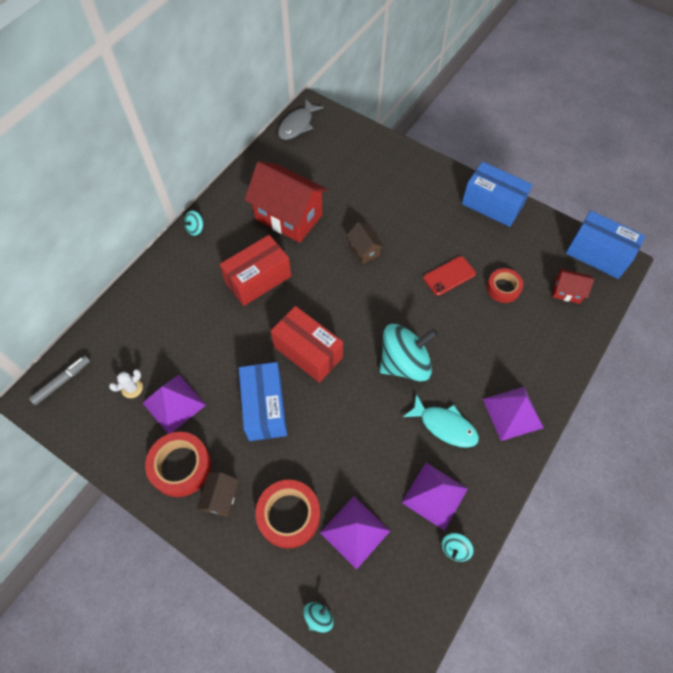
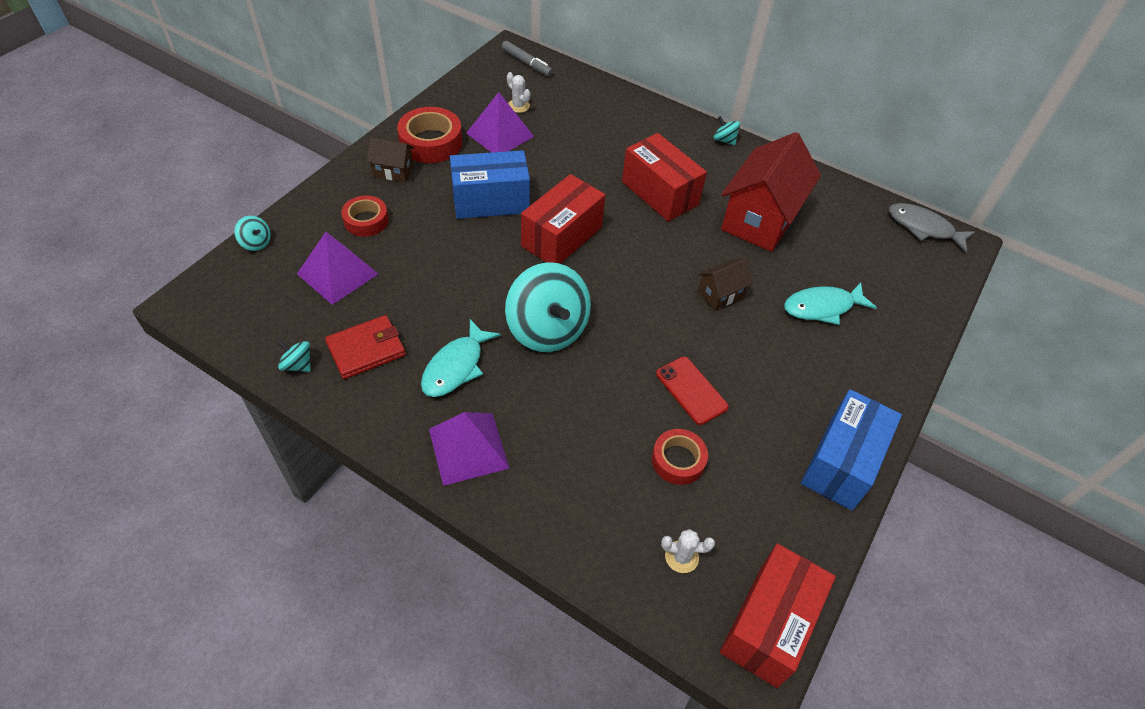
camera: 85 degrees right, 10 degrees down
red tape [256,480,320,548] -> red tape [341,195,389,237], size x0.64
purple pyramid [401,463,468,531] -> red wallet [325,315,406,379]
red house [552,268,594,304] -> white cactus [661,529,715,573]
blue box [566,211,646,279] -> red box [720,543,836,688]
none -> turquoise fish [784,282,877,325]

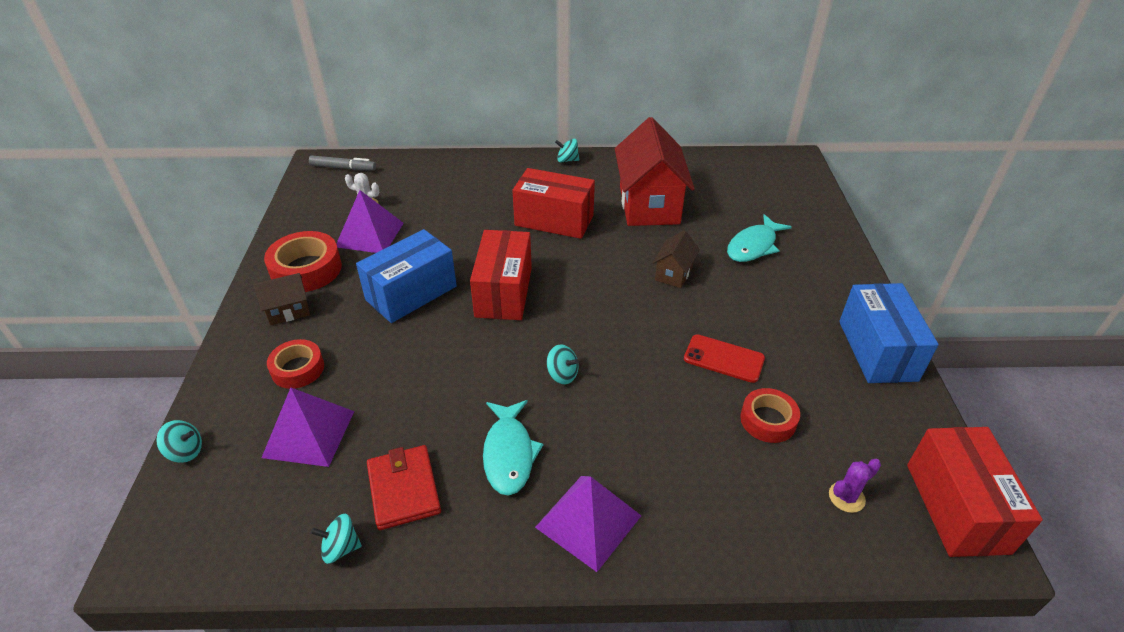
camera: 30 degrees left, 10 degrees down
red wallet [325,315,406,379] -> red wallet turned 45 degrees counterclockwise [367,445,441,530]
turquoise spinning top [505,262,591,352] -> turquoise spinning top [547,344,579,384], size x0.42
white cactus [661,529,715,573] -> purple cactus [829,459,881,513]
grey fish [889,203,975,253] -> none

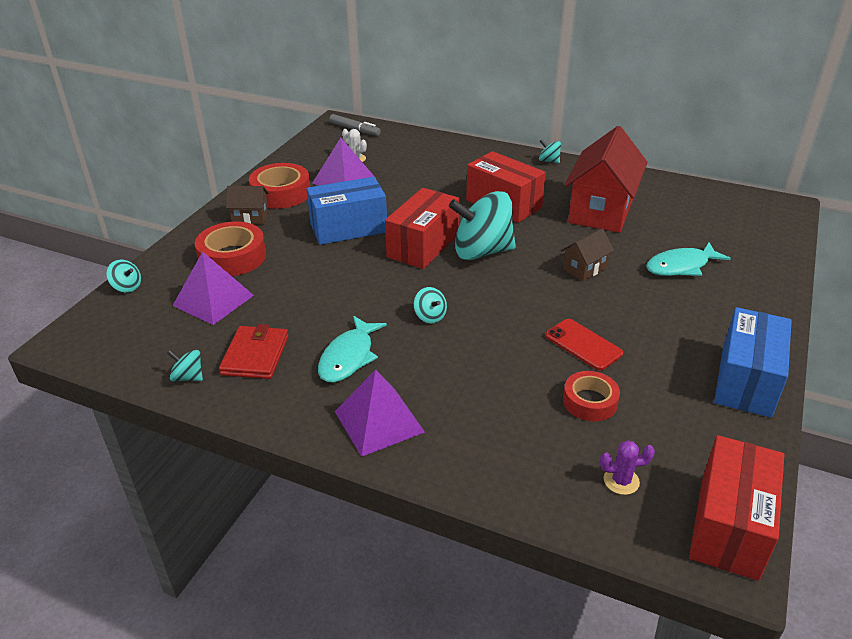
camera: 25 degrees right, 5 degrees down
red tape [267,339,324,389] -> red tape [195,221,266,276], size x1.56
none -> turquoise spinning top [449,191,516,260]

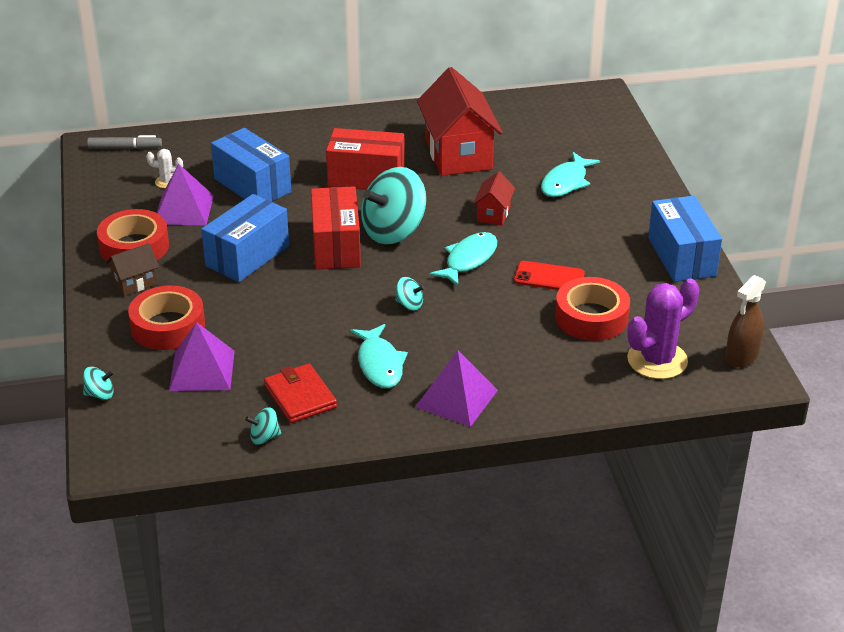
camera: 35 degrees left, 0 degrees up
turquoise spinning top [539,139,561,163] -> none
brown house [561,228,614,281] -> red house [473,171,515,226]
red tape [563,371,620,421] -> red tape [555,277,630,341], size x1.56
purple cactus [600,440,655,495] -> purple cactus [627,278,699,379], size x2.11
red box [689,435,784,581] -> brown spray bottle [725,275,766,368]
none -> blue box [211,128,291,202]
none -> turquoise fish [429,232,497,286]

